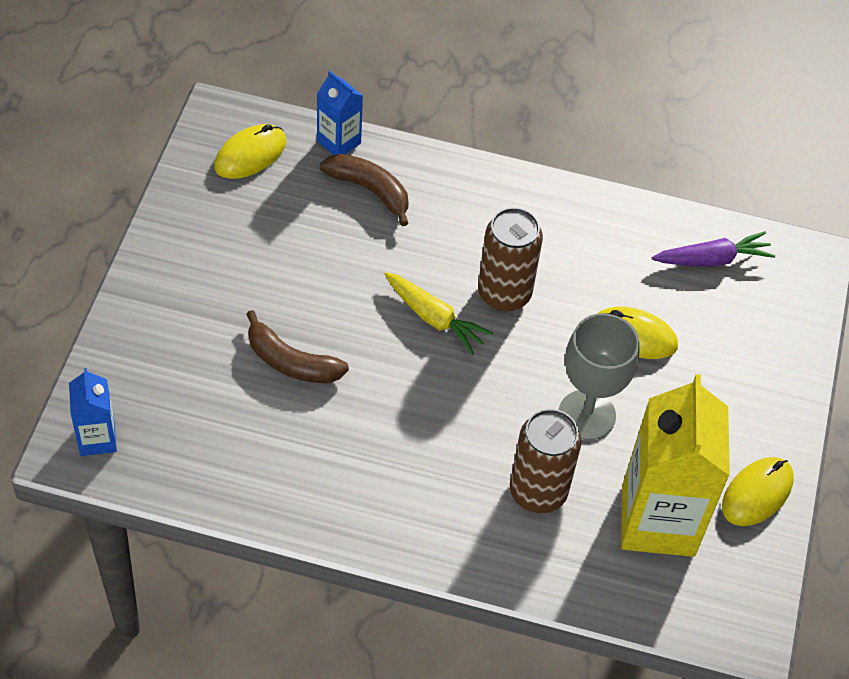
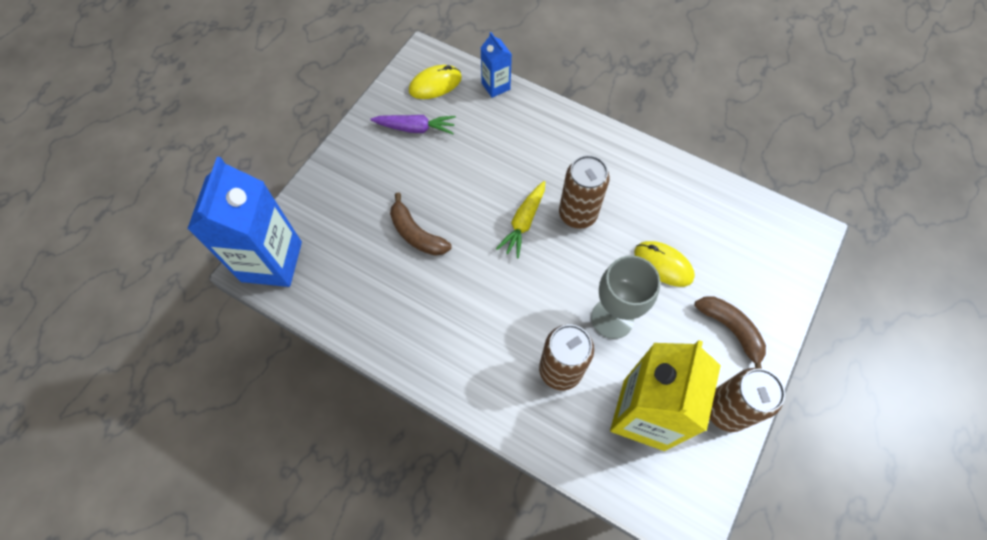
camera: 20 degrees right, 10 degrees up
blue carton [69,368,117,456] -> blue carton [187,157,302,287], size x2.04
brown banana [320,154,409,226] -> brown banana moved to [694,296,766,369]
yellow carrot [385,272,493,355] -> yellow carrot turned 60 degrees clockwise [496,181,545,258]
purple carrot [652,231,775,267] -> purple carrot moved to [370,115,456,134]
yellow mouse [722,457,794,526] -> brown can [710,368,785,432]

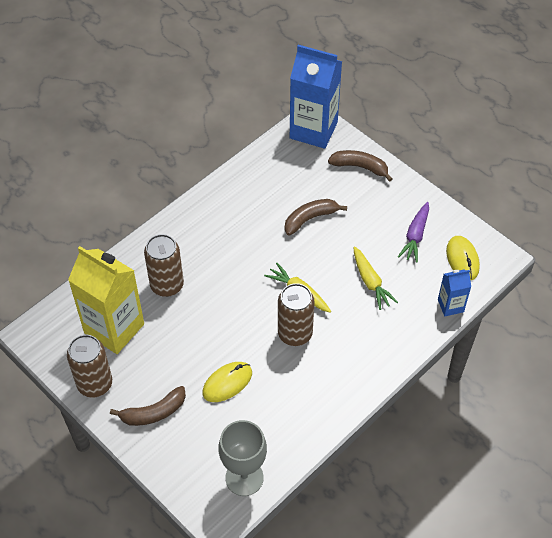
camera: 105 degrees right, 10 degrees down
grey goblet [591,255,661,339] -> grey goblet moved to [218,420,267,496]
none -> brown banana [328,150,392,182]
none -> yellow carrot [353,246,398,310]

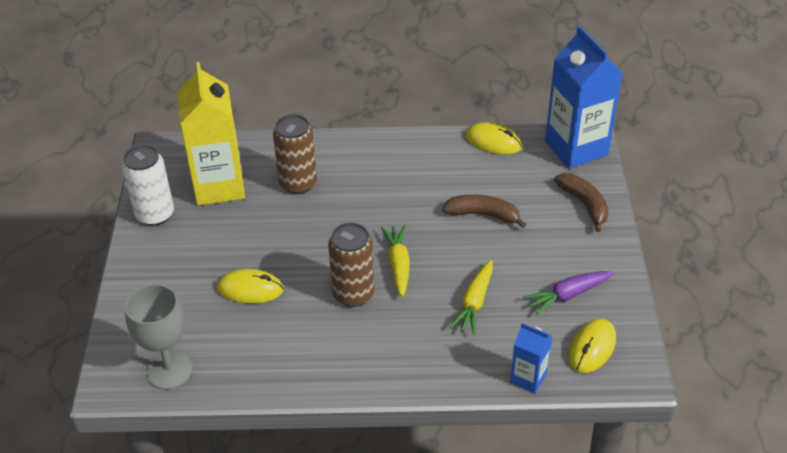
camera: 45 degrees right, 10 degrees down
brown can [67,335,112,398] -> white can [122,145,174,226]
brown banana [110,386,186,426] -> none
none -> yellow mouse [465,122,522,154]

